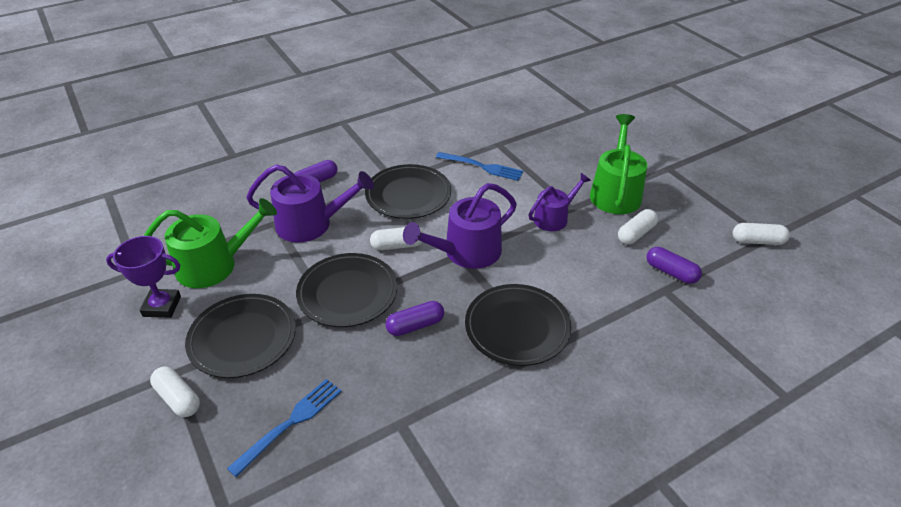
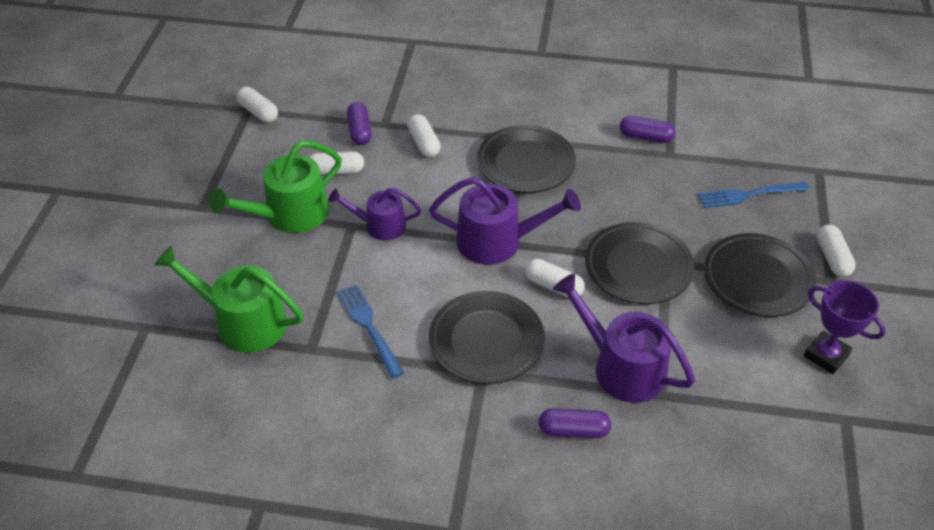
camera: 140 degrees left, 5 degrees up
green watering can [144,198,277,288] -> green watering can moved to [154,246,304,353]
purple capsule [386,301,444,336] -> purple capsule moved to [620,116,676,143]
none -> white capsule [407,114,441,157]

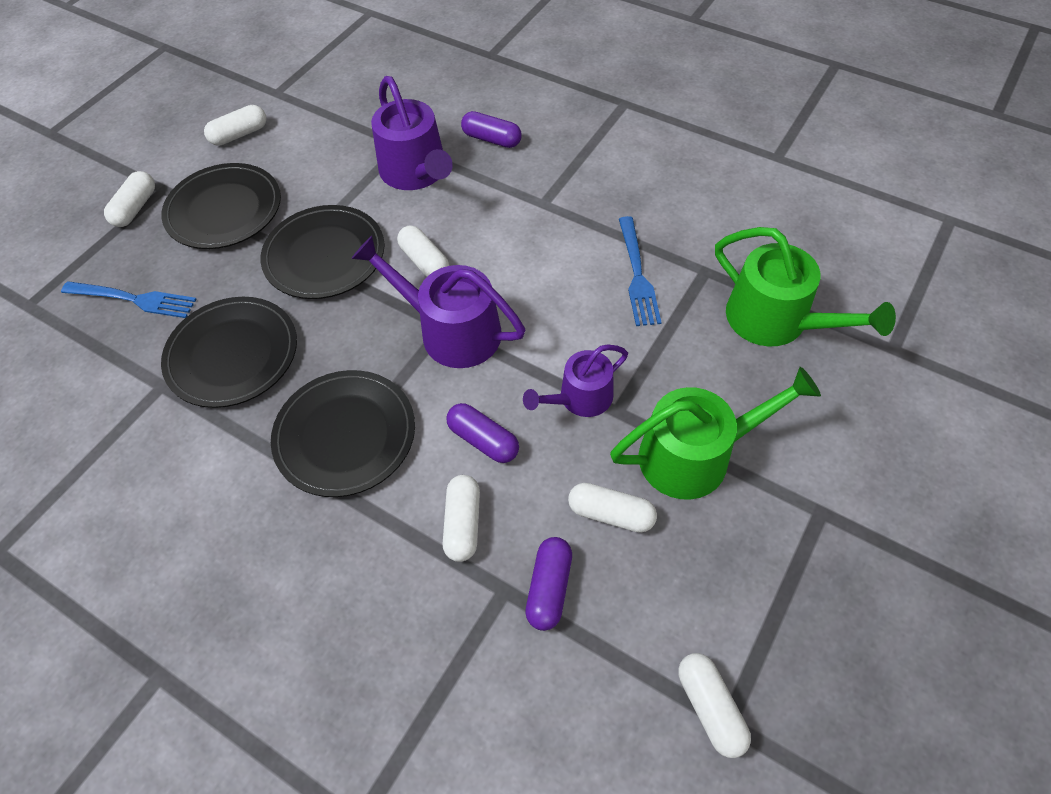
camera: 155 degrees left, 10 degrees up
purple watering can [328,188,422,240] -> purple watering can turned 120 degrees clockwise [523,344,628,417]
black plate [429,291,545,384] -> black plate moved to [161,297,297,408]
purple capsule [620,116,676,143] -> purple capsule moved to [446,403,519,463]
purple trophy [804,280,886,374] -> white capsule [204,105,267,146]

